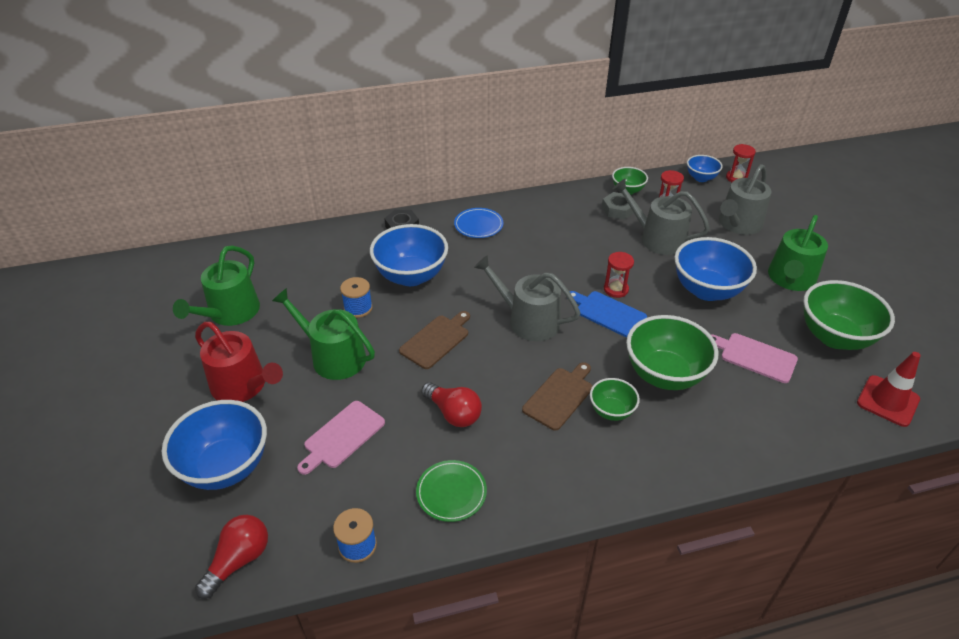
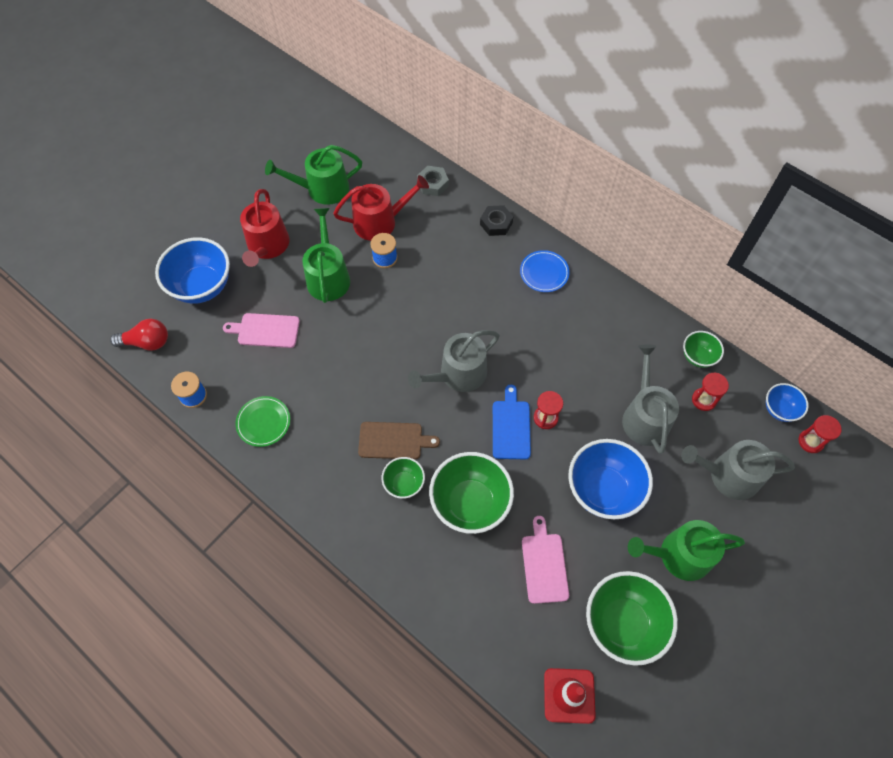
camera: 55 degrees right, 20 degrees up
blue bowl [370,224,448,286] -> none
brown cutting board [399,311,470,369] -> none
red light bulb [421,382,482,427] -> none
grey watering can [474,255,580,341] -> grey watering can turned 120 degrees counterclockwise [408,330,500,392]
grey nut [602,192,634,219] -> grey nut moved to [417,166,449,196]
none -> red watering can [333,175,429,241]

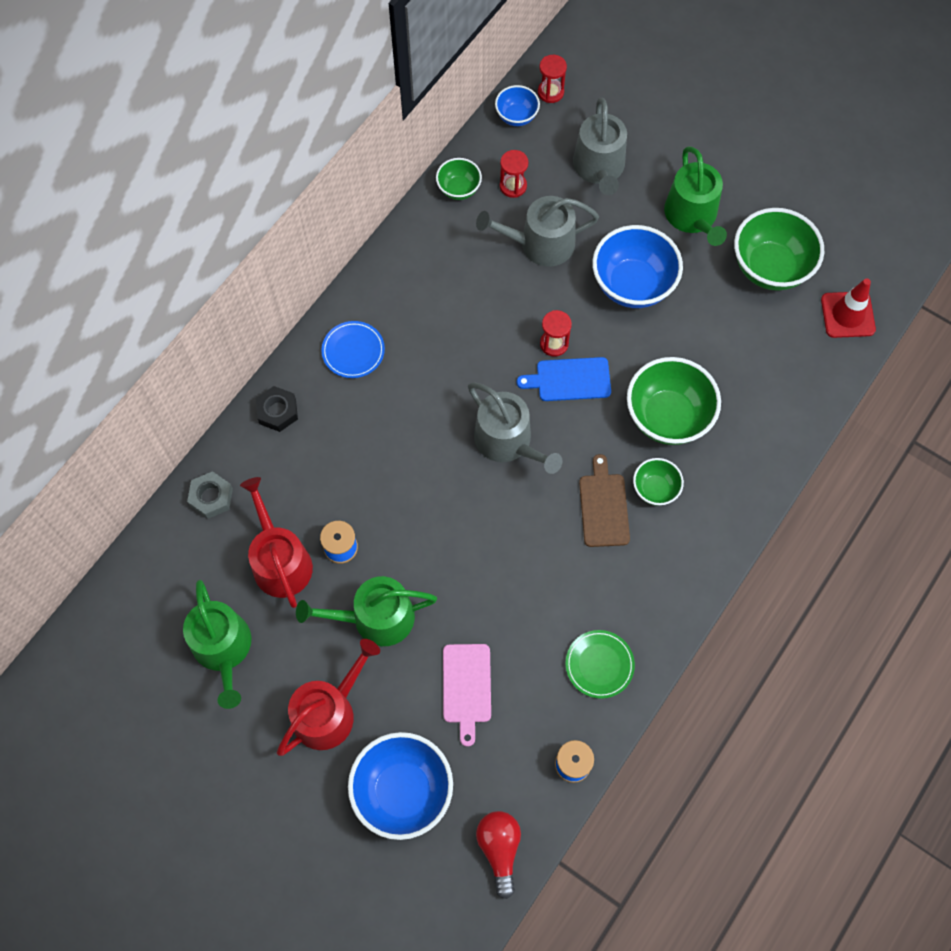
camera: 95 degrees left, 5 degrees up
red watering can [240,189,289,267] -> red watering can turned 45 degrees counterclockwise [277,639,380,756]
pink cutting board [522,516,569,604] -> none

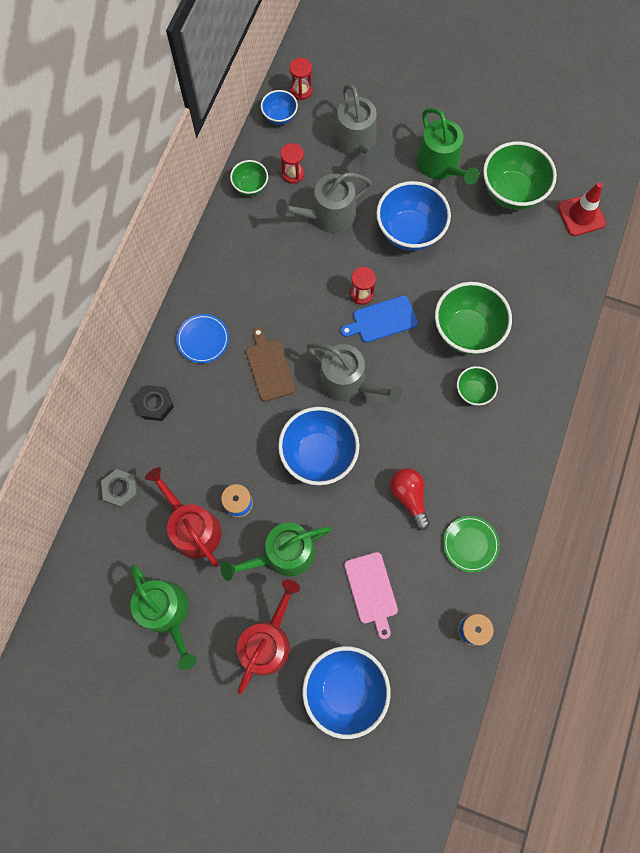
camera: 15 degrees left, 5 degrees up
red light bulb [476,811,521,899] -> red light bulb moved to [390,468,430,530]
brown cutting board [579,454,630,547] -> brown cutting board moved to [246,327,295,402]
none -> blue bowl [278,407,359,485]

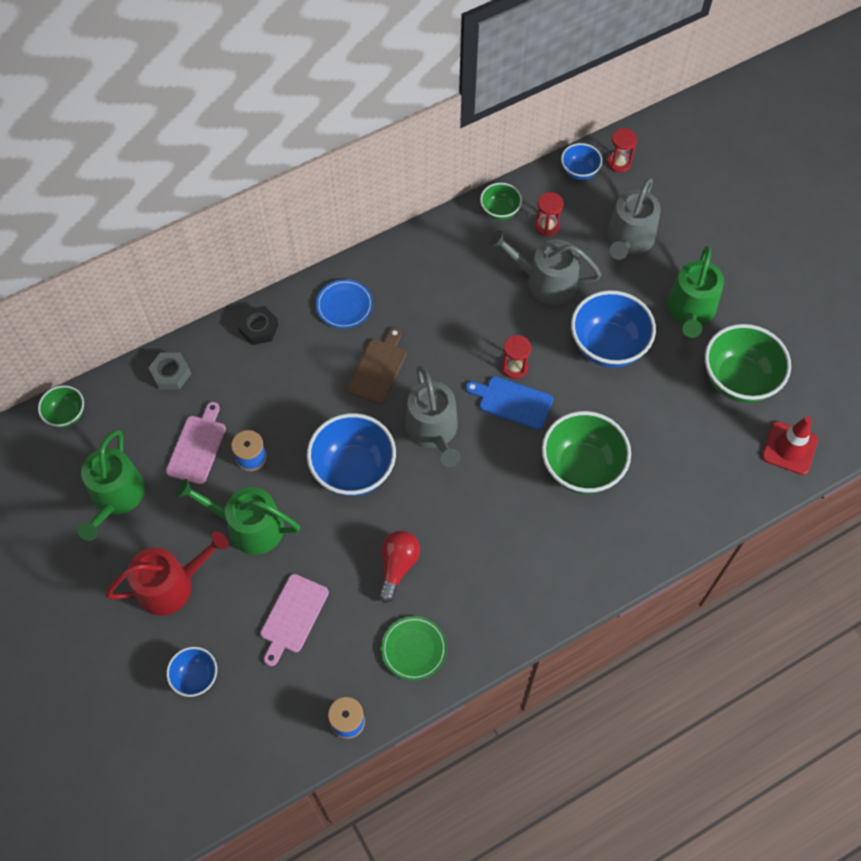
camera: 40 degrees right, 10 degrees down
red watering can [145,467,222,567] -> pink cutting board [166,402,226,484]
blue bowl [303,646,391,739] -> blue bowl [166,647,217,697], size x0.53
green bowl [457,366,498,405] -> green bowl moved to [38,385,84,428]

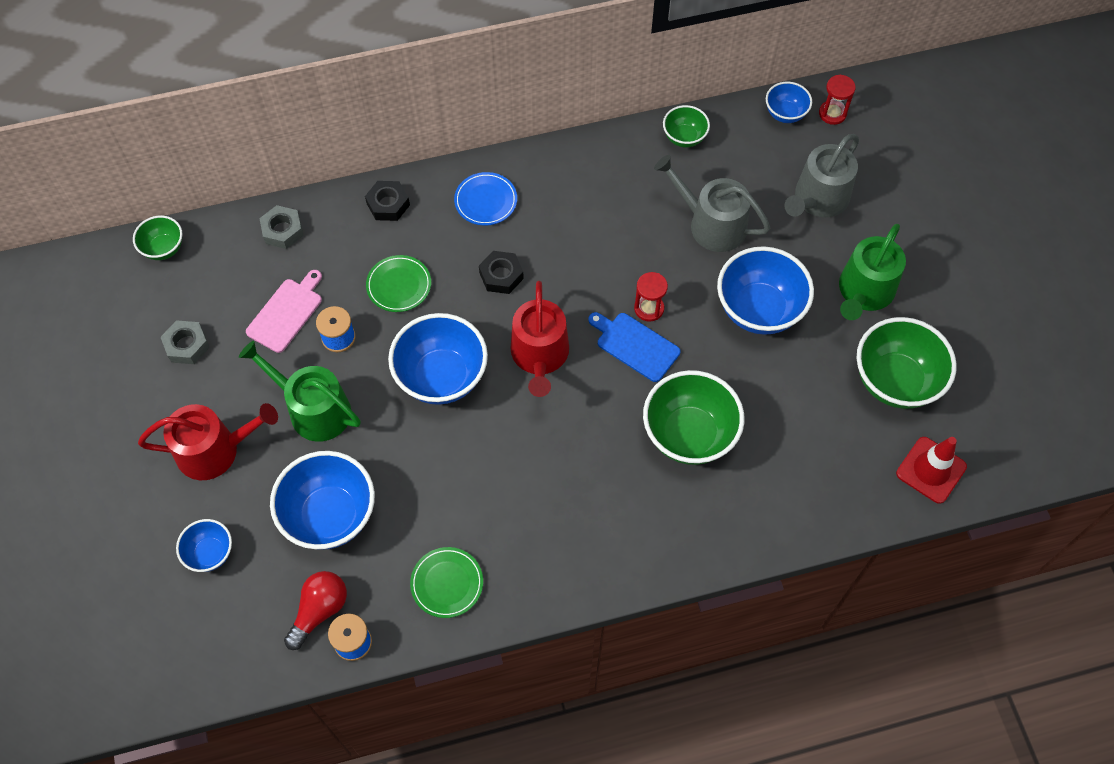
camera: 15 degrees right, 0 degrees up
green watering can [77,430,145,541] -> grey nut [161,320,210,364]
pink cutting board [260,574,329,666] -> blue bowl [270,451,375,550]
brown cutting board [347,328,407,404] -> black nut [479,251,524,294]
red light bulb [378,531,420,603] -> red light bulb moved to [284,571,347,650]
grey watering can [405,366,461,467] -> red watering can [511,281,569,397]
red hourglass [535,192,563,236] -> none
none -> green plate [366,255,431,312]

